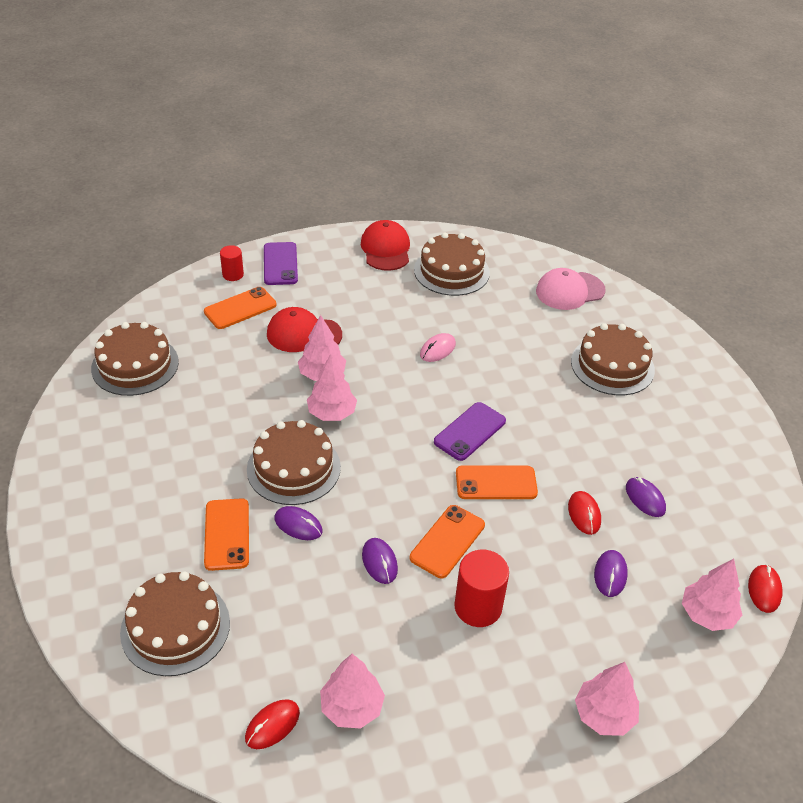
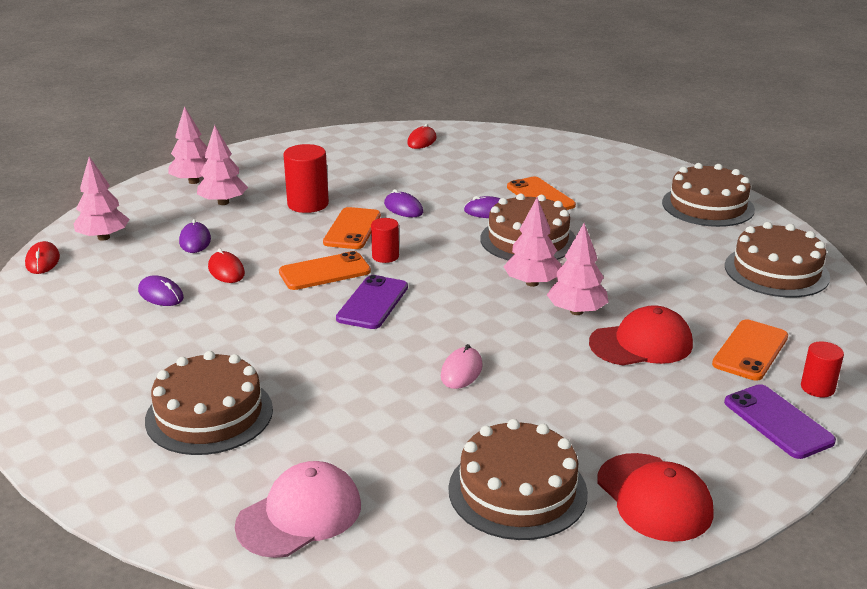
camera: 160 degrees right, 15 degrees down
brown cake [120,571,230,676] -> brown cake moved to [662,163,755,227]
pink tree [320,654,385,729] -> pink tree moved to [197,125,248,205]
none -> red cylinder [371,218,399,263]

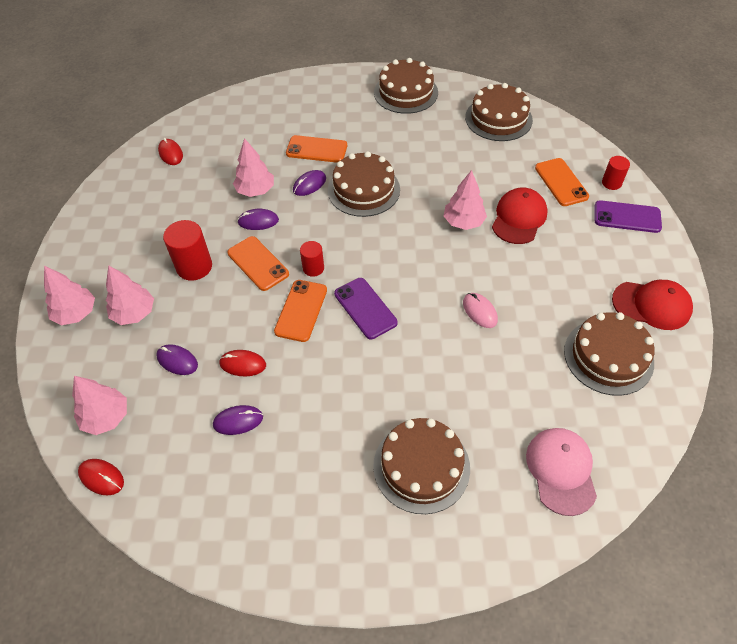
camera: 50 degrees left, 25 degrees up
pink tree [503,197,562,287] -> pink tree moved to [233,138,274,197]

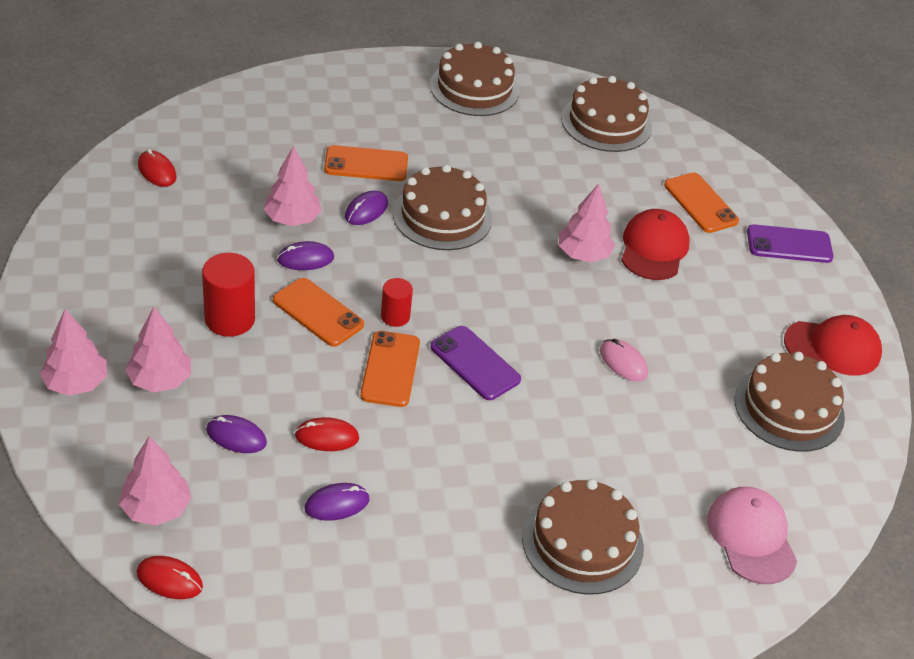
camera: 15 degrees left, 10 degrees down
red cylinder [602,156,630,190] -> none

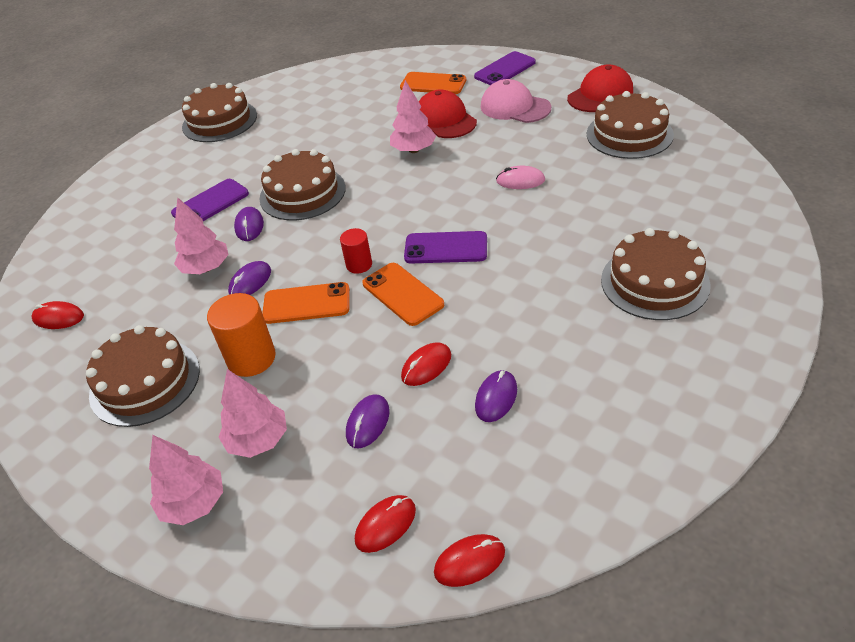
camera: 35 degrees left, 0 degrees up
pink tree [119,436,191,526] -> red mouse [355,495,416,553]
red cylinder [202,253,255,337] -> orange cylinder [207,293,276,377]
purple mouse [206,415,267,453] -> purple mouse turned 45 degrees counterclockwise [346,394,389,448]
orange phone [324,145,408,181] -> purple phone [171,179,249,221]
brown cake [561,76,652,152] -> brown cake moved to [86,325,200,427]
pink cap [707,487,797,584] -> pink cap moved to [481,79,551,123]

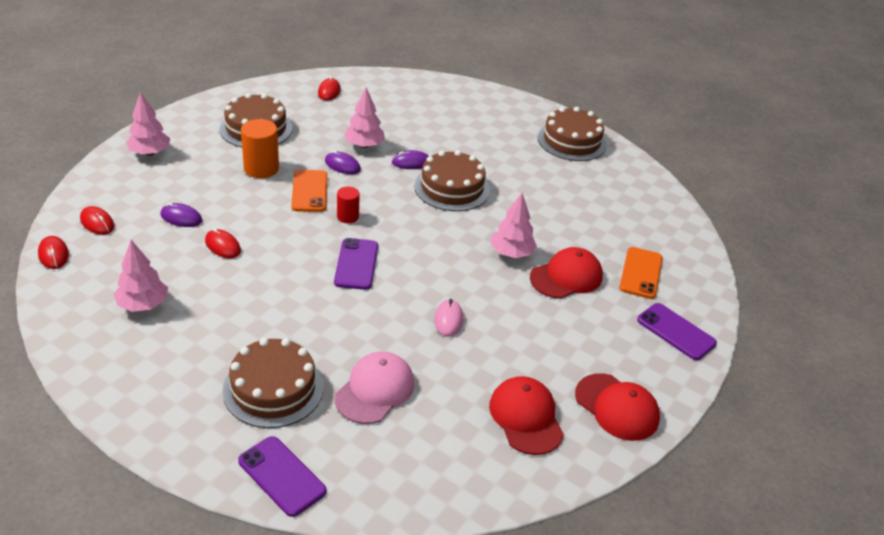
camera: 80 degrees right, 5 degrees down
purple phone [171,179,249,221] -> purple phone moved to [238,436,326,517]
pink tree [218,369,287,458] -> pink tree moved to [114,240,168,312]
orange phone [362,263,444,326] -> none
purple mouse [475,370,517,422] -> none
pink cap [481,79,551,123] -> pink cap moved to [335,351,415,424]
brown cake [587,91,674,159] -> red cap [489,376,564,455]

